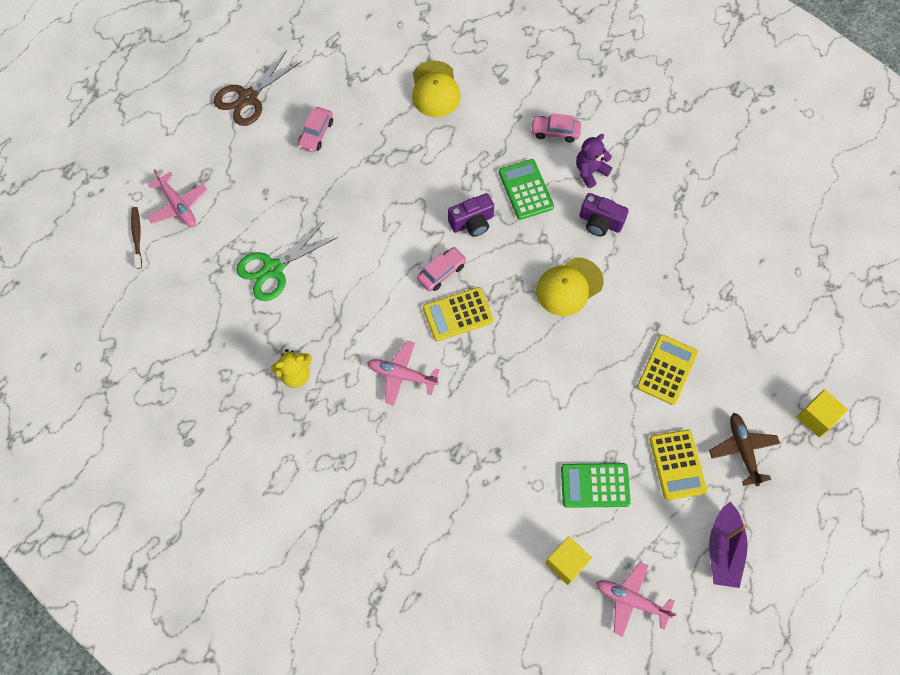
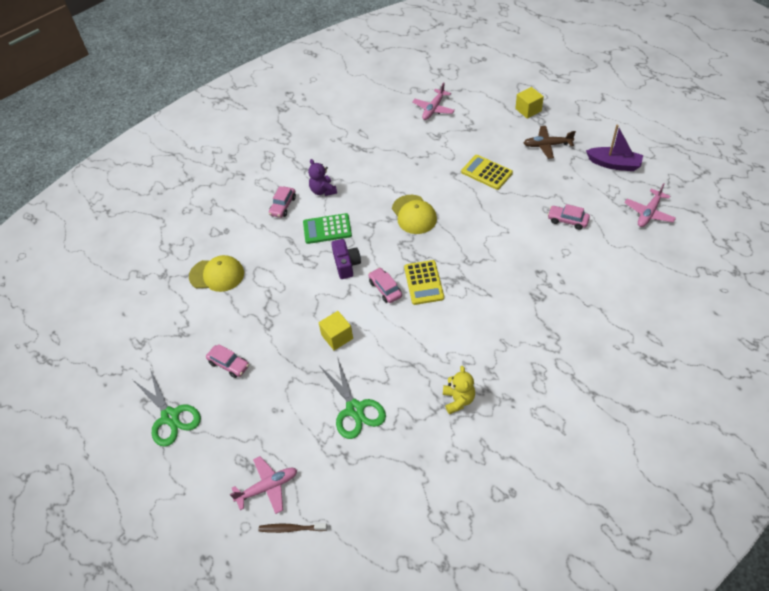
camera: 75 degrees left, 15 degrees down
brown scissors [214,50,302,126] -> green scissors [133,369,201,447]
pink plane [367,341,439,406] -> pink plane moved to [412,82,455,120]
yellow cube [545,536,592,585] -> yellow cube moved to [319,311,353,351]
green calculator [561,463,631,508] -> pink car [547,204,590,230]
purple camera [579,193,629,236] -> none
yellow calculator [649,429,707,500] -> none

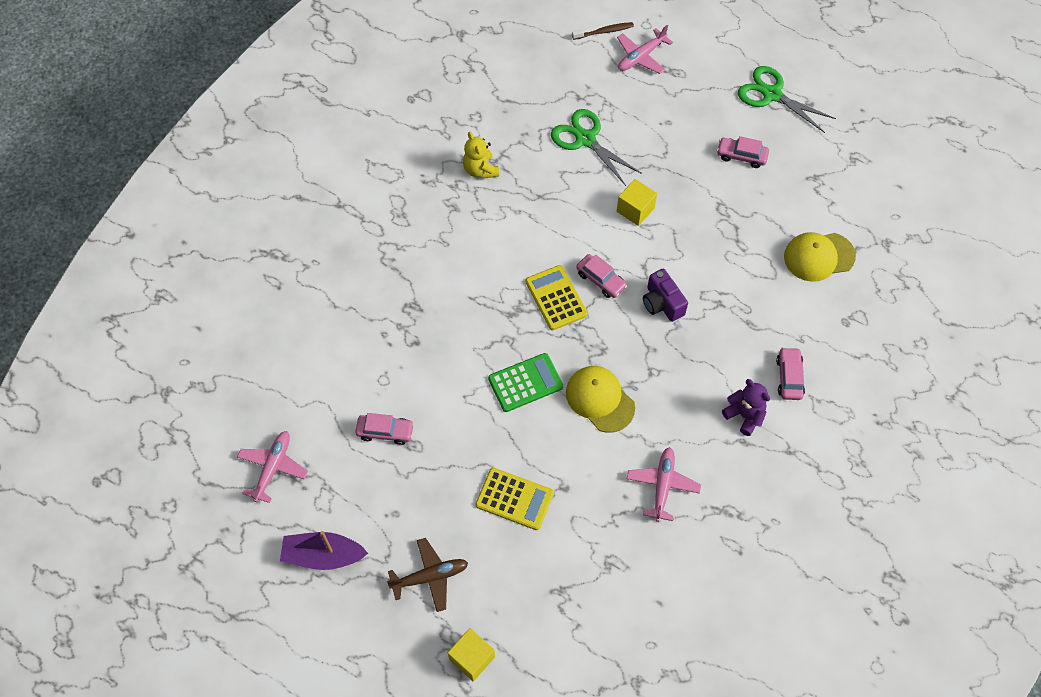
camera: 160 degrees right, 10 degrees up
green calculator [303,213,352,244] -> green calculator moved to [488,353,563,412]
pink plane [412,82,455,120] -> pink plane moved to [627,447,701,522]

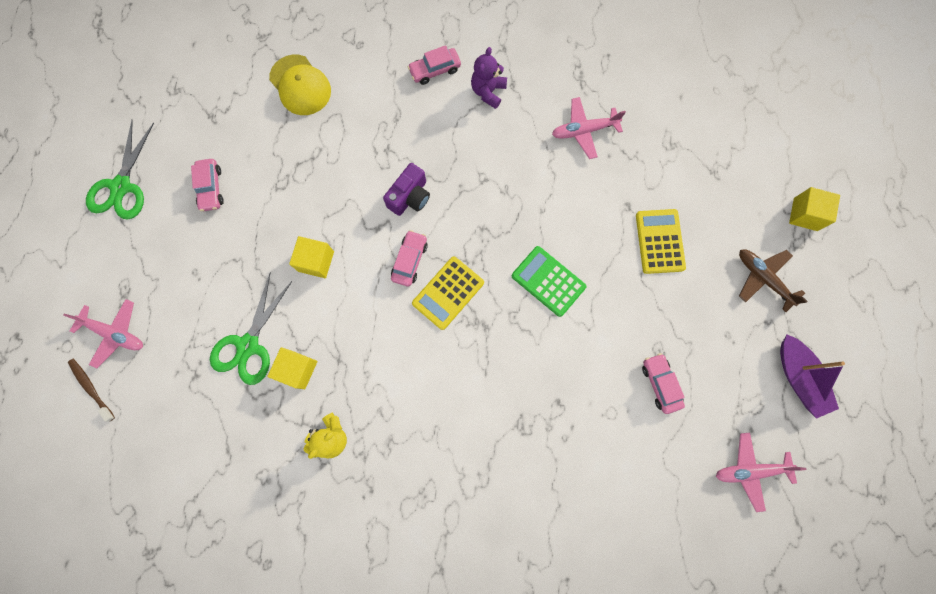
camera: 115 degrees left, 15 degrees up
yellow cap [566,366,635,433] -> none
none -> yellow cube [267,347,318,389]

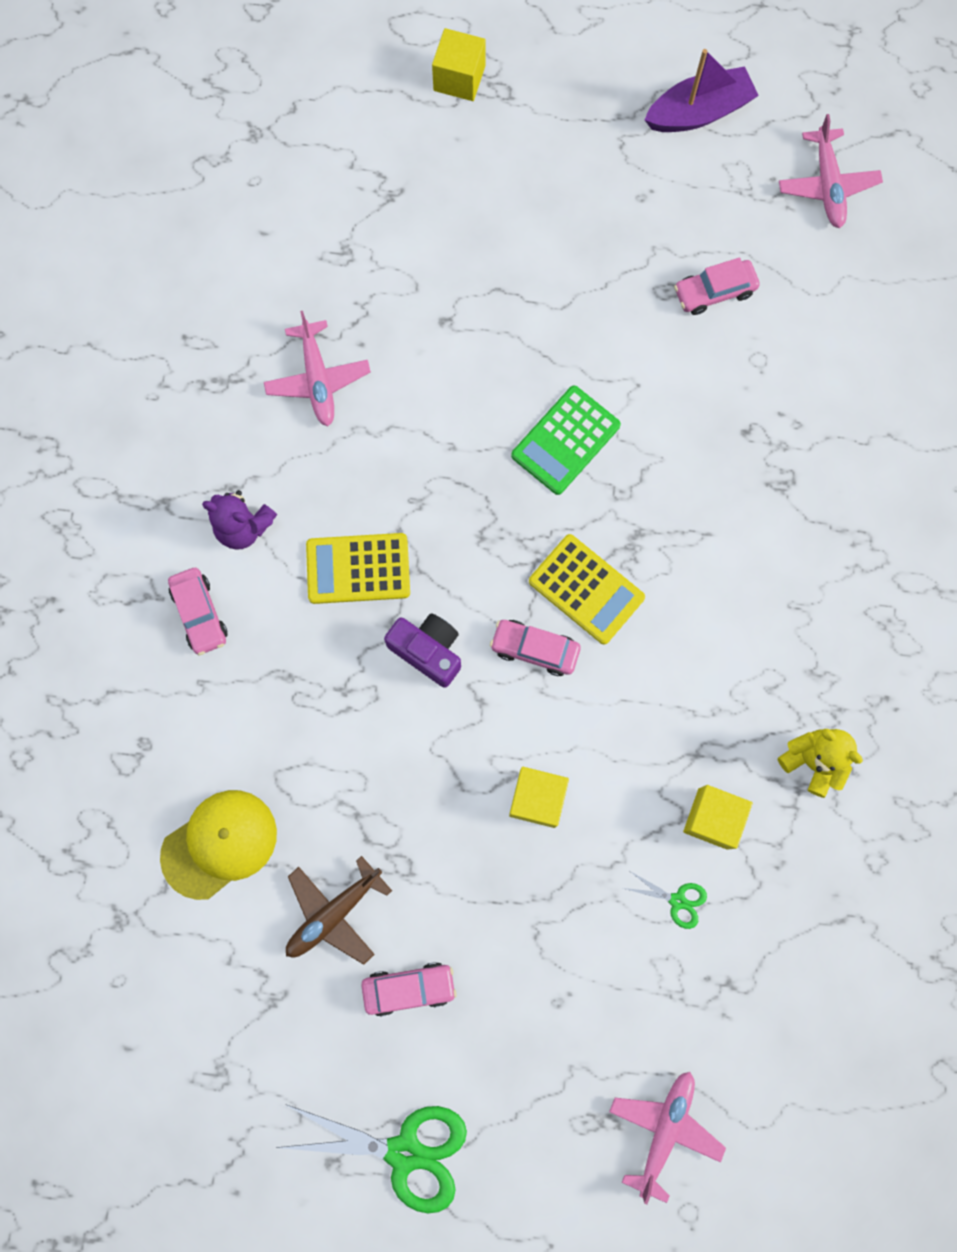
camera: 90 degrees left, 0 degrees up
brown toothbrush [68,359,115,422] -> none
green scissors [210,272,292,385] -> green scissors [623,871,707,929], size x0.47
yellow calculator [636,209,686,274] -> yellow calculator moved to [306,533,410,604]
brown plane [739,249,808,312] -> brown plane moved to [286,856,392,965]

